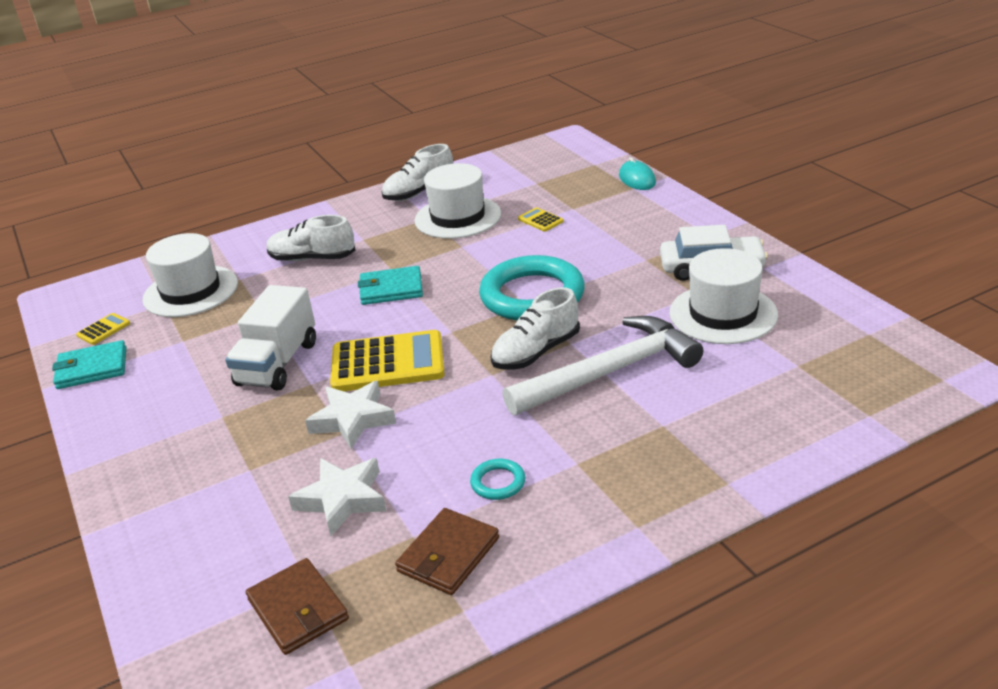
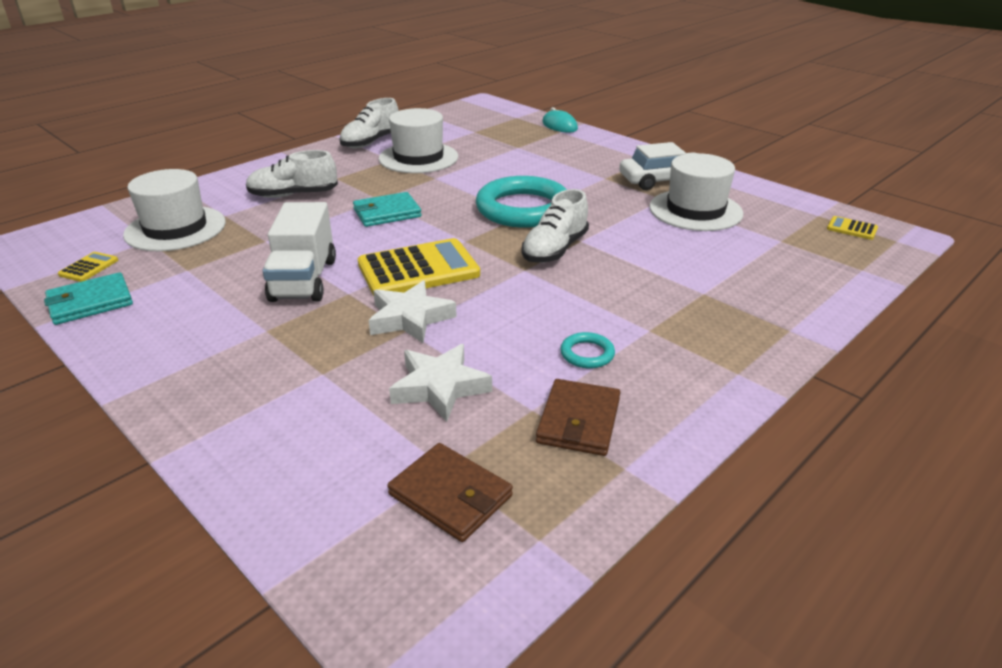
camera: 20 degrees left, 0 degrees up
white hammer [502,316,703,415] -> none
yellow calculator [518,208,564,231] -> yellow calculator moved to [827,216,878,240]

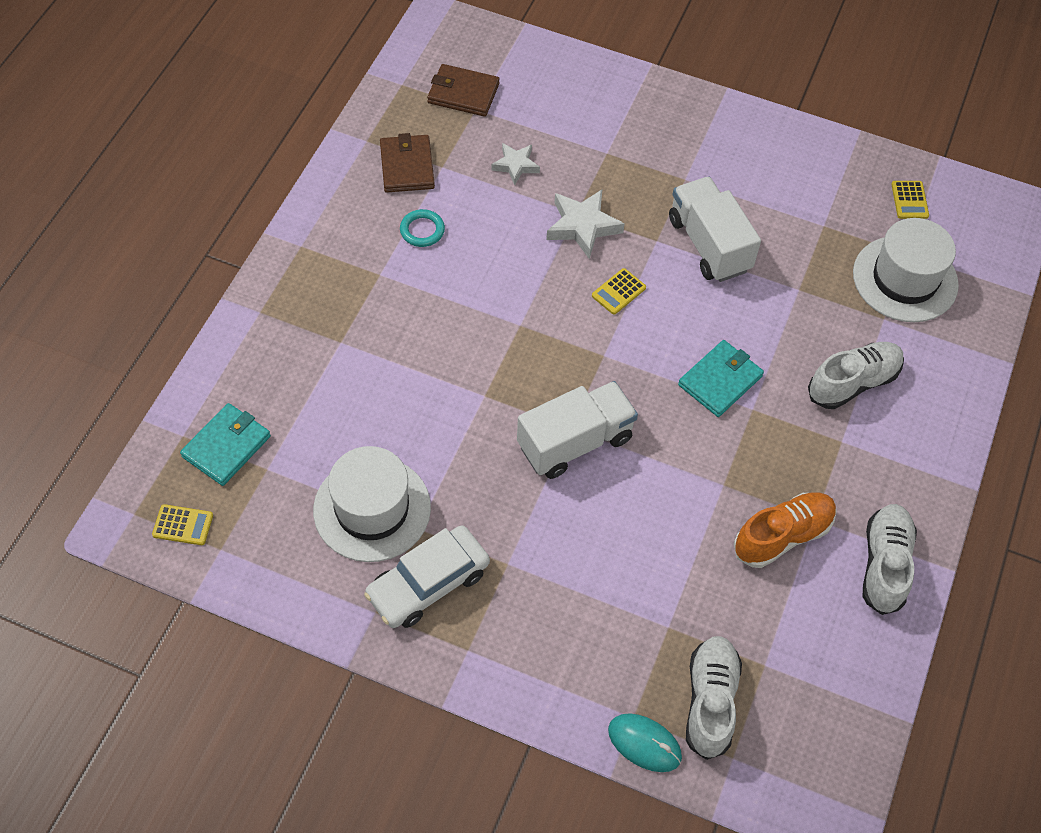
camera: 155 degrees right, 25 degrees up
turquoise wallet [44,272,133,325] -> turquoise wallet moved to [180,403,271,486]
yellow calculator [358,238,480,296] -> yellow calculator [592,268,646,315], size x0.44
white hat [379,108,458,173] -> orange shoe [734,493,837,568]
white star [389,344,492,422] -> white star [491,143,540,185], size x0.64
turquoise ring [476,176,567,228] -> white truck [517,381,638,479]
white shoe [522,189,589,263] -> white shoe moved to [686,636,742,760]

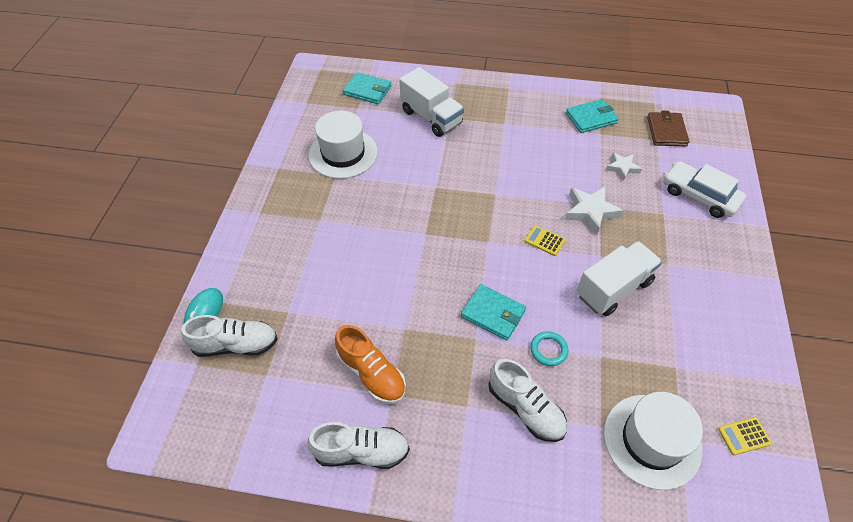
camera: 80 degrees right, 5 degrees down
yellow calculator [152,504,213,545] -> none
white car [364,525,490,628] -> white car moved to [663,161,746,218]
brown wallet [380,133,435,192] -> turquoise wallet [566,99,618,133]
turquoise ring [400,209,445,247] -> turquoise ring moved to [530,331,568,366]
white truck [517,381,638,479] -> white truck moved to [399,67,464,137]

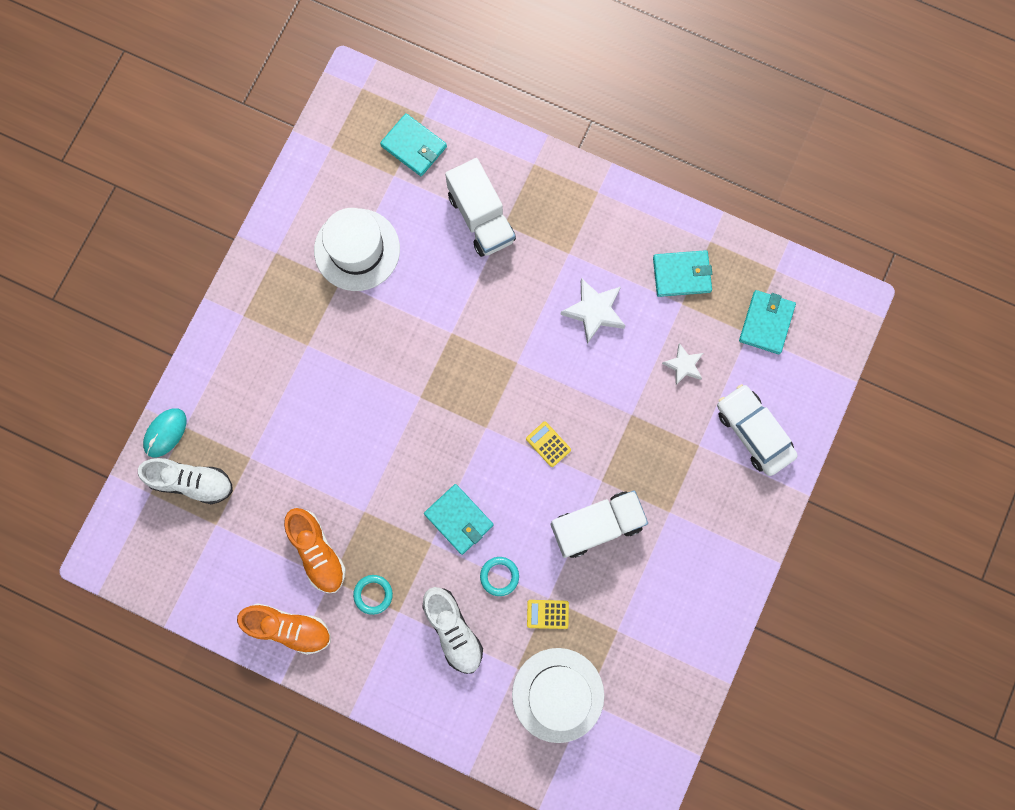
camera: 15 degrees right, 25 degrees up
white shoe [307,422,410,469] -> orange shoe [237,603,331,655]
white star [565,186,624,234] -> white star moved to [560,278,625,344]
brown wallet [647,111,689,146] -> turquoise wallet [739,290,796,354]
yellow calculator [718,417,772,455] -> yellow calculator moved to [527,600,569,629]
none -> turquoise ring [353,575,393,615]

